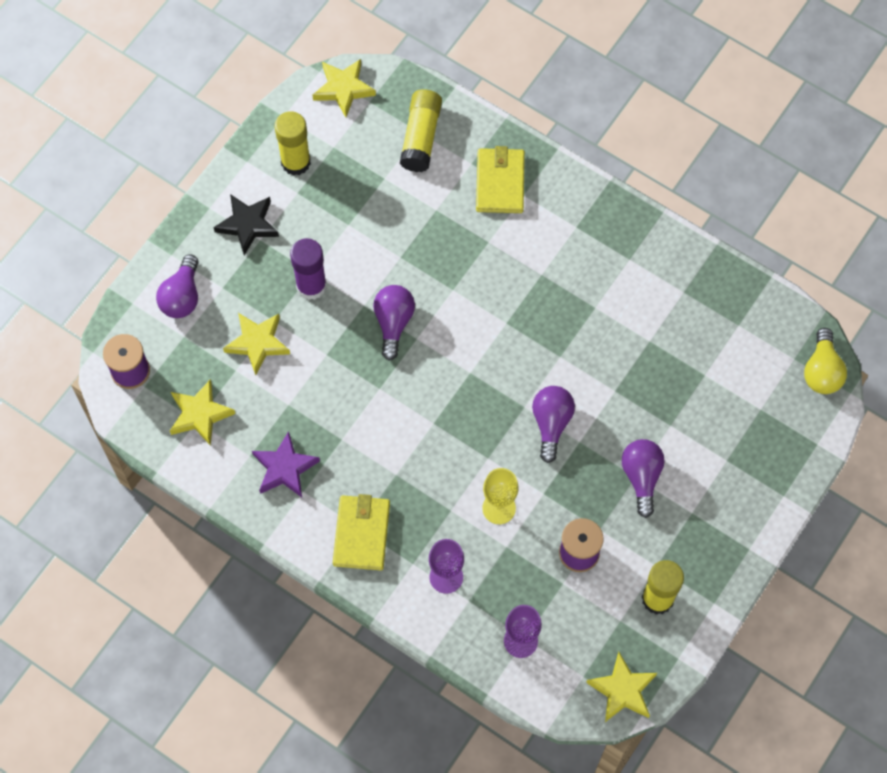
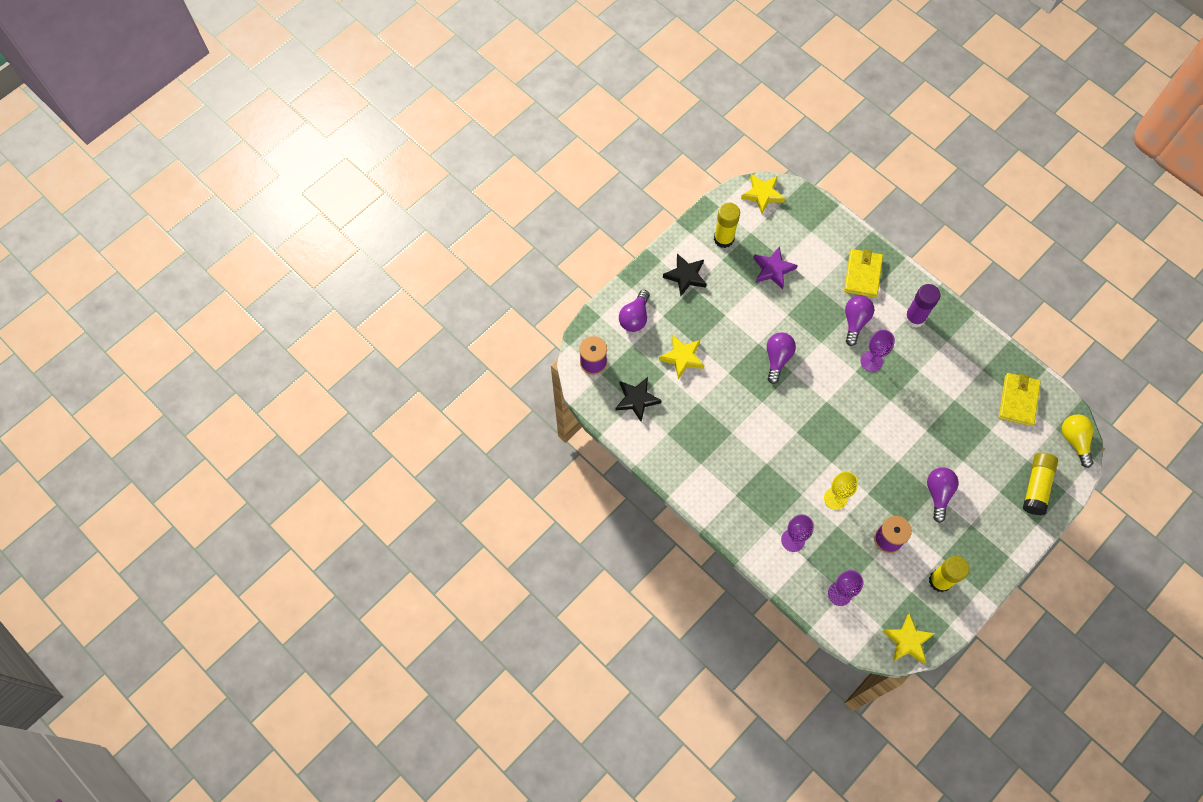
camera: 10 degrees right, 0 degrees up
yellow star [170,379,235,446] -> black star [615,377,662,422]
purple star [252,431,320,497] -> purple star moved to [753,246,798,289]
purple glue stick [290,238,327,300] -> purple glue stick moved to [905,284,940,328]
yellow wallet [333,494,390,570] -> yellow wallet moved to [999,373,1041,426]
yellow glue stick [400,89,442,172] -> yellow glue stick moved to [1023,453,1058,515]
purple light bulb [532,386,575,463] -> purple light bulb moved to [845,295,874,346]
yellow light bulb [804,328,847,394] -> yellow light bulb turned 150 degrees clockwise [1062,414,1094,468]
none -> purple goblet [861,330,895,372]

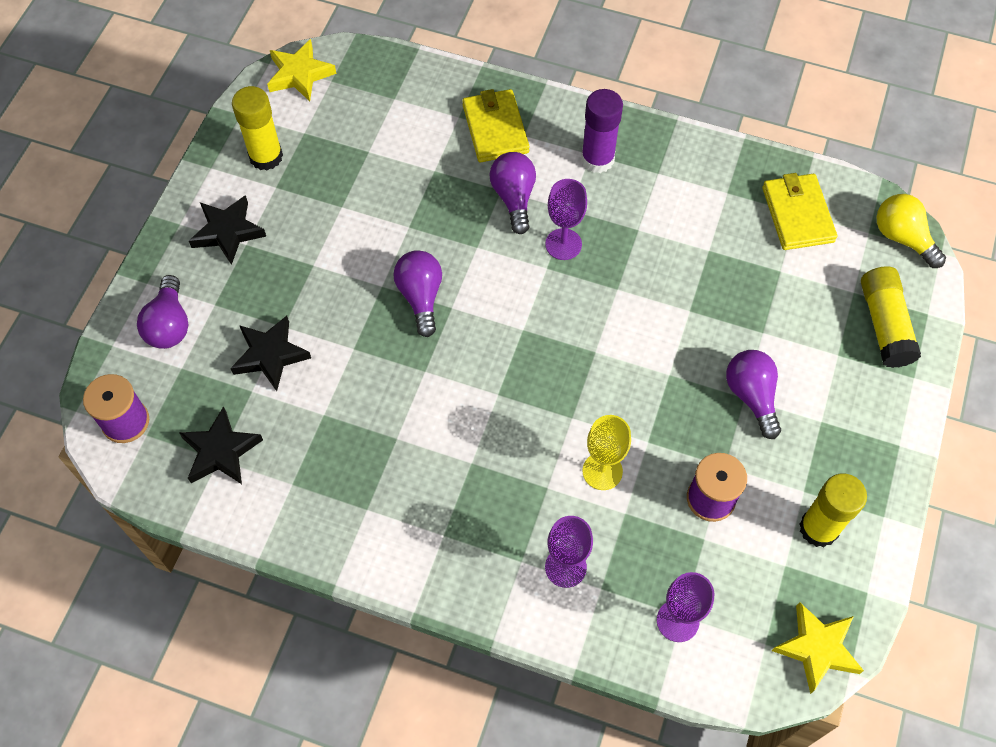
camera: 25 degrees left, 5 degrees down
yellow star [659,335,705,379] -> black star [230,316,311,391]
purple star [753,246,798,289] -> none

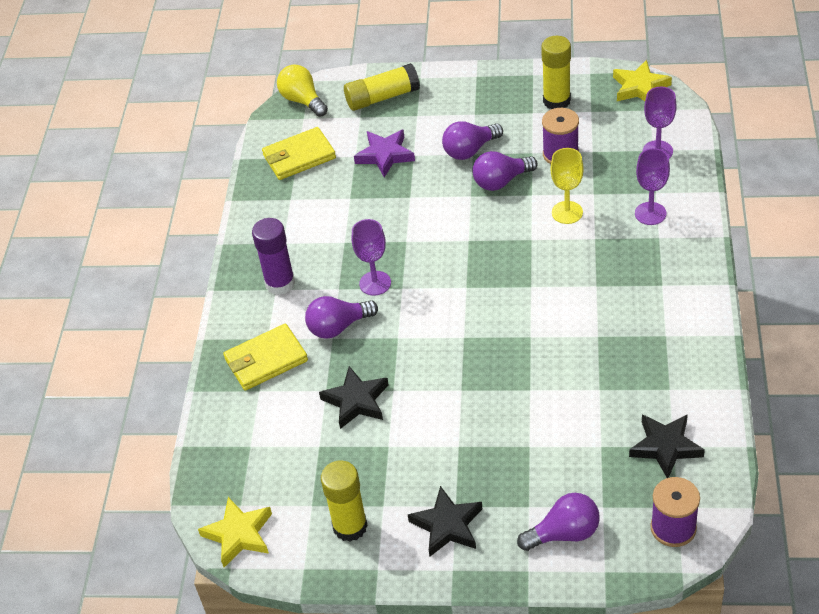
camera: 100 degrees left, 15 degrees down
black star [230,316,311,391] -> black star moved to [319,366,389,429]
purple light bulb [393,250,442,337] -> purple light bulb moved to [472,151,538,191]
yellow light bulb [876,194,946,268] -> yellow light bulb turned 105 degrees clockwise [277,65,328,117]
none -> purple star [354,129,415,177]

